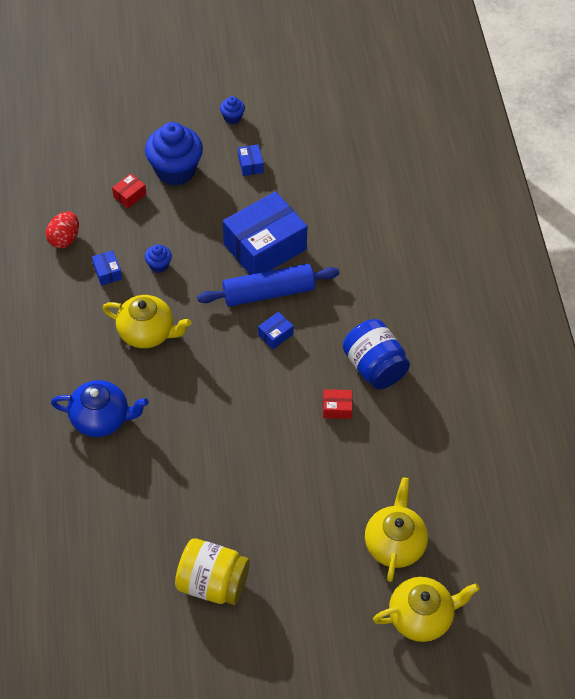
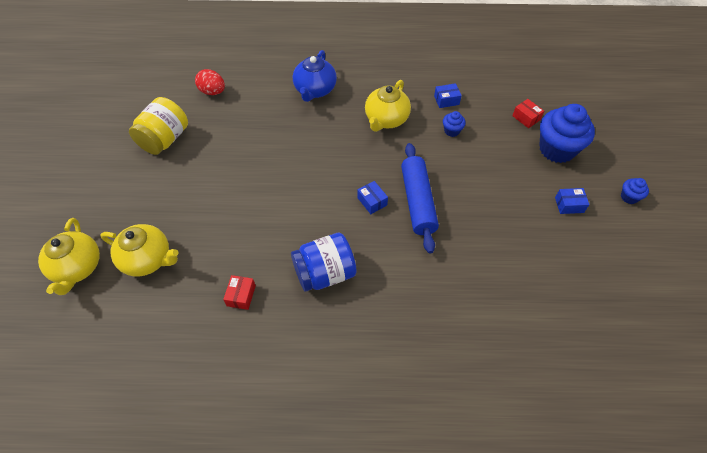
camera: 100 degrees right, 0 degrees up
red egg [46,211,79,249] -> red egg moved to [195,69,225,95]
blue box [223,191,308,275] -> none
red box [323,389,352,419] -> red box moved to [223,275,256,310]

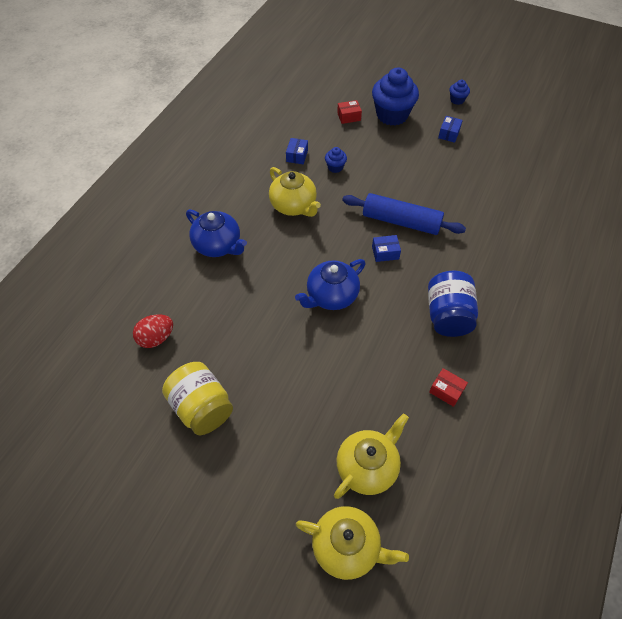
camera: 65 degrees left, 0 degrees up
none -> blue teapot [295,259,365,310]

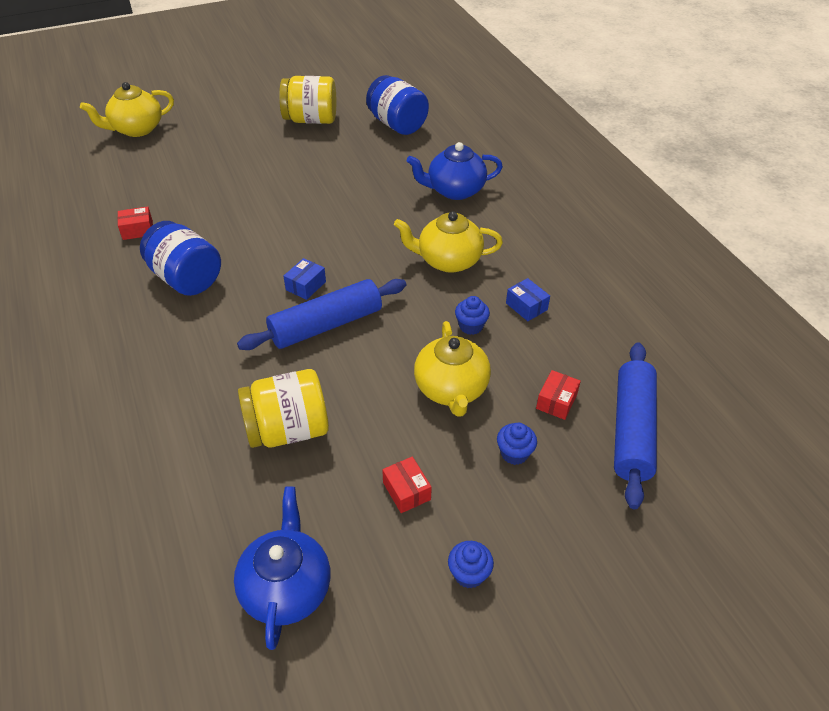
camera: 130 degrees right, 10 degrees down
red egg [133,314,173,348] -> blue jar [366,75,429,135]
blue teapot [295,259,365,310] -> blue teapot moved to [234,487,330,650]
yellow teapot [334,413,409,499] -> yellow teapot moved to [414,321,491,417]
blue cupcake [372,68,419,125] -> blue cupcake [497,423,537,465], size x0.45
blue box [438,116,463,143] -> red box [382,456,432,513]
none -> yellow jar [238,369,329,448]
none -> blue rolling pin [614,343,657,509]

